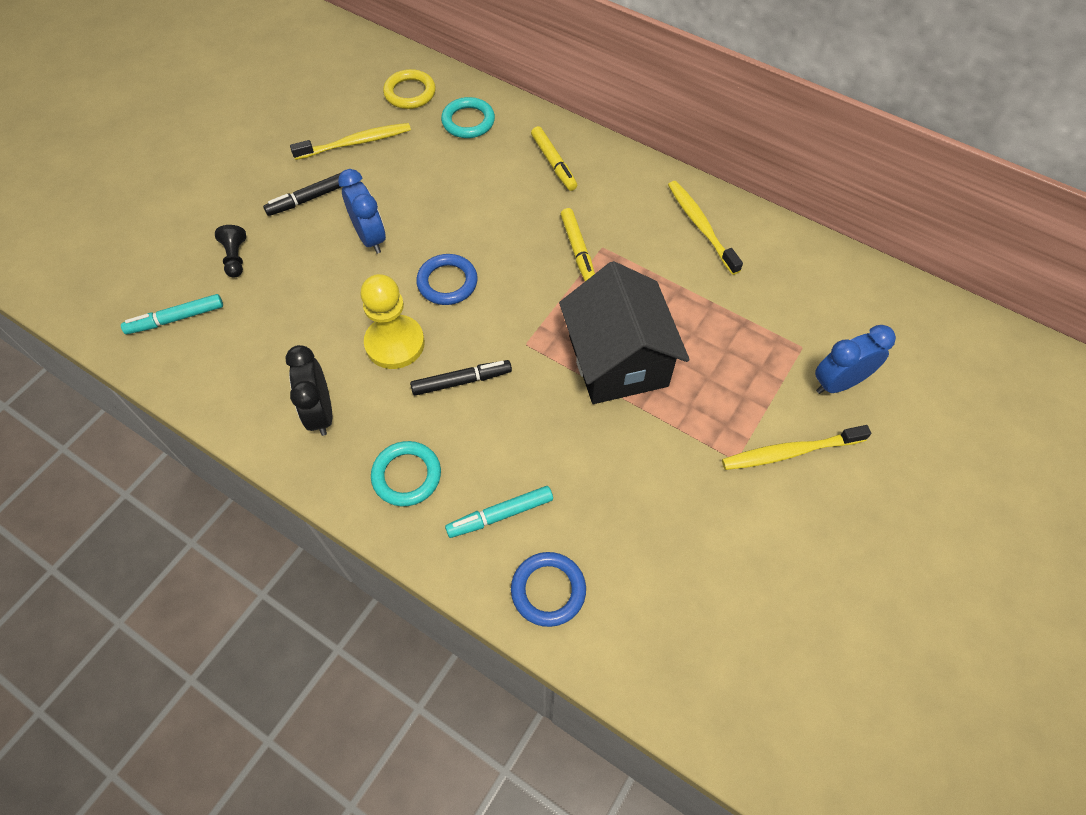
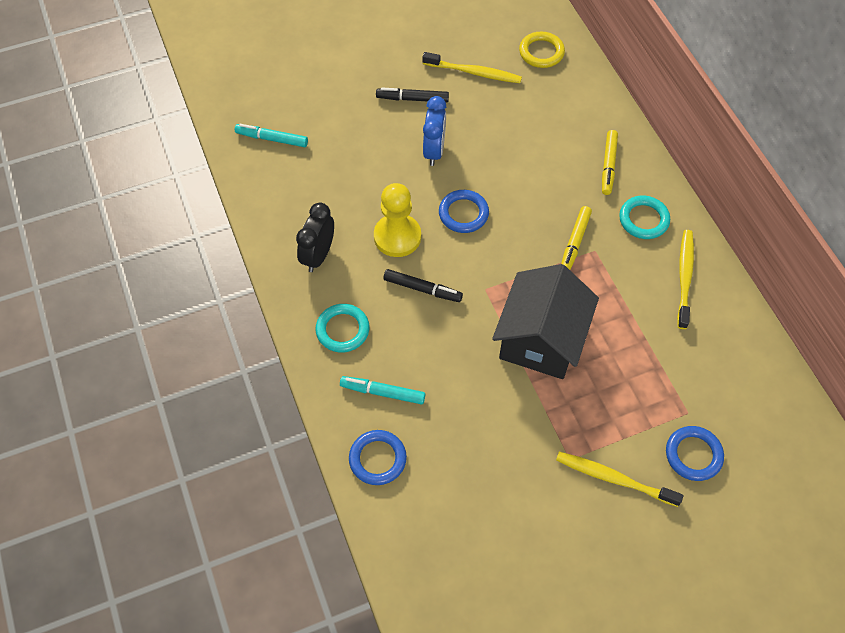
camera: 35 degrees right, 0 degrees up
black pawn [215,225,246,278] -> none
turquoise ring [441,97,495,138] -> turquoise ring moved to [619,196,670,239]
blue clock [815,325,896,394] -> blue ring [666,426,724,481]

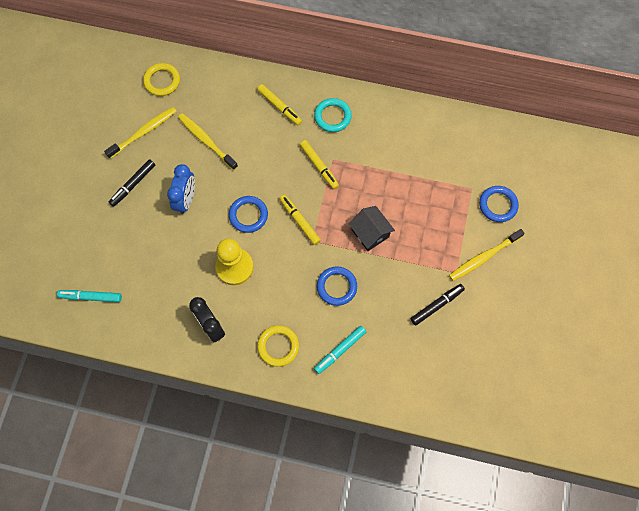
camera: 55 degrees left, 10 degrees up
turquoise marker [235,124,308,147] -> turquoise marker turned 45 degrees clockwise [57,290,122,302]
turquoise ring [315,304,369,353] -> yellow ring [257,325,299,367]
blue ring [349,430,407,485] -> blue ring moved to [317,266,357,306]
black marker [383,269,463,302] -> black marker moved to [411,284,465,326]
blue clock [423,96,446,166] -> blue clock turned 60 degrees clockwise [167,164,195,214]
black house [492,264,599,379] -> black house [348,206,395,251], size x0.55
yellow toothbrush [677,230,694,329] -> yellow toothbrush moved to [178,113,238,170]
none -> yellow marker [280,195,321,245]

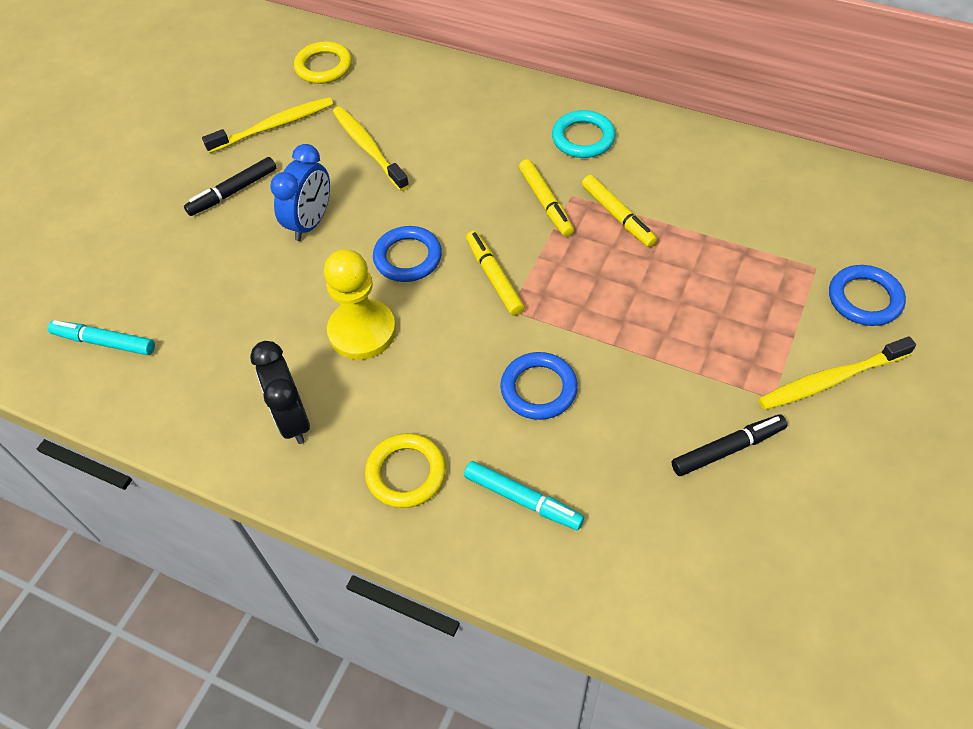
camera: 15 degrees right, 15 degrees down
yellow marker [257,84,302,125] -> yellow marker moved to [582,175,657,247]
turquoise marker [314,326,366,374] -> turquoise marker turned 120 degrees counterclockwise [464,461,584,530]
black house [348,206,395,251] -> none

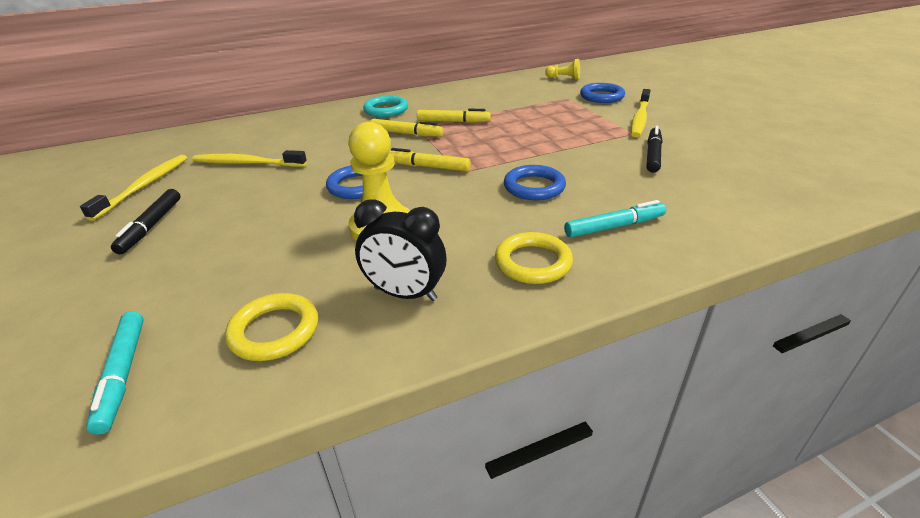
camera: 50 degrees left, 20 degrees down
turquoise marker [48,320,155,355] -> turquoise marker turned 75 degrees counterclockwise [86,311,144,435]
blue clock [270,144,330,241] -> none
yellow ring [294,41,352,84] -> yellow ring moved to [225,293,318,361]
none -> yellow pawn [545,59,580,80]

